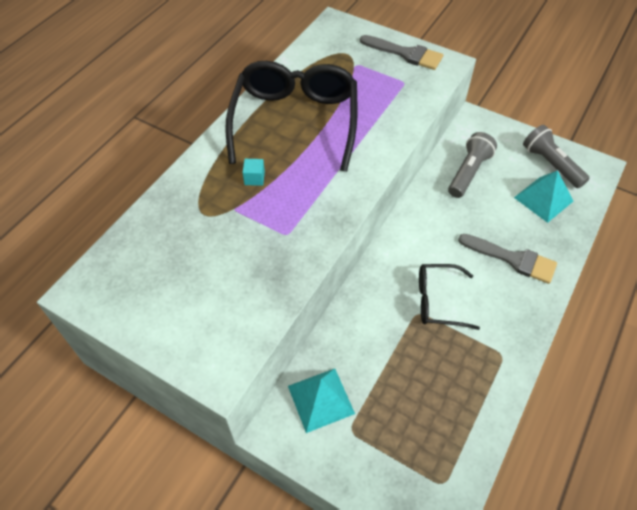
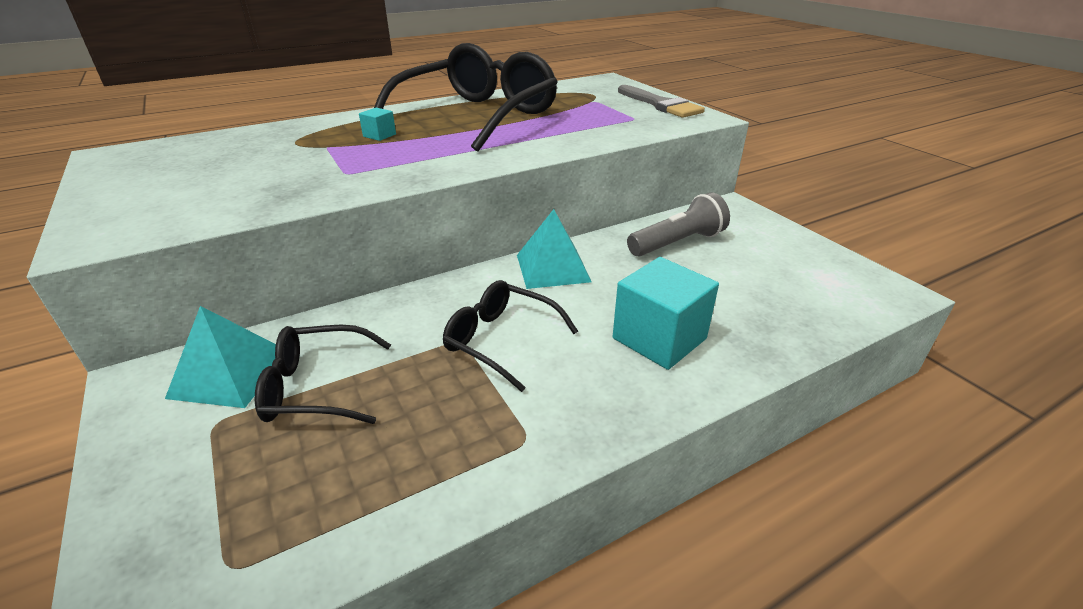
camera: 30 degrees right, 20 degrees down
grey brush [458,234,557,284] -> turquoise cube [613,257,719,370]
turquoise pyramid [514,170,573,223] -> turquoise pyramid moved to [517,209,592,289]
grey flashlight [523,125,590,188] -> none
none -> black glasses [255,325,391,424]

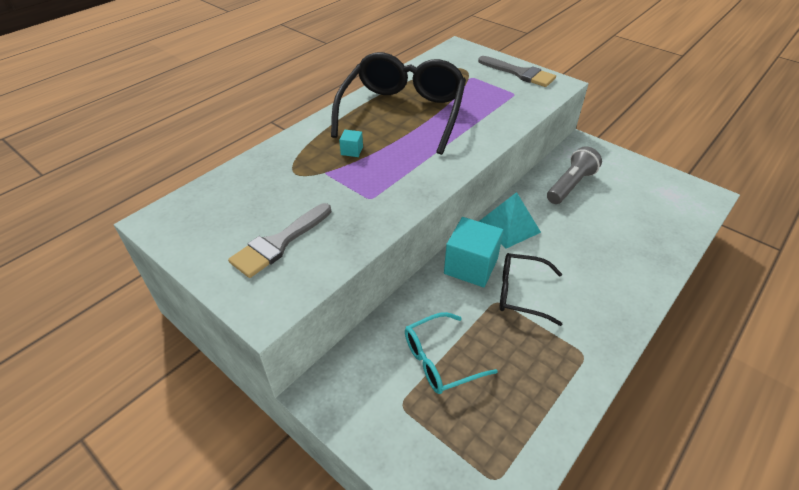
camera: 20 degrees left, 10 degrees up
turquoise pyramid [165,306,276,408] -> none
black glasses [255,325,391,424] -> turquoise glasses [405,312,498,394]
turquoise cube [613,257,719,370] -> turquoise cube moved to [444,217,503,287]
none -> grey brush [228,203,331,278]

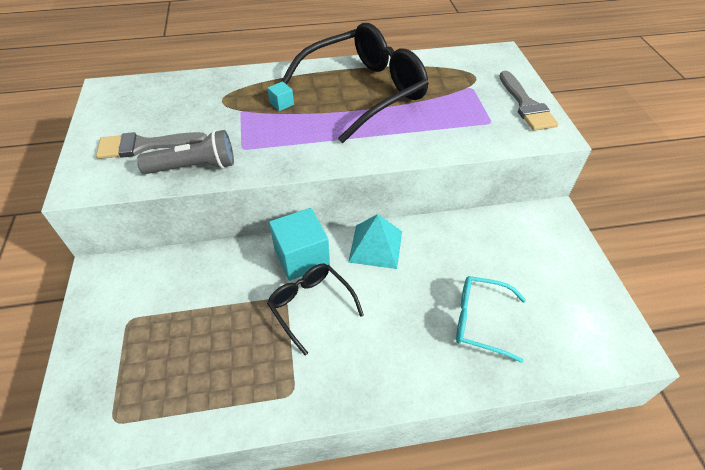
camera: 40 degrees right, 5 degrees up
turquoise glasses [405,312,498,394] -> turquoise glasses moved to [456,276,526,363]
grey flashlight [547,146,602,204] -> grey flashlight moved to [137,130,234,174]

